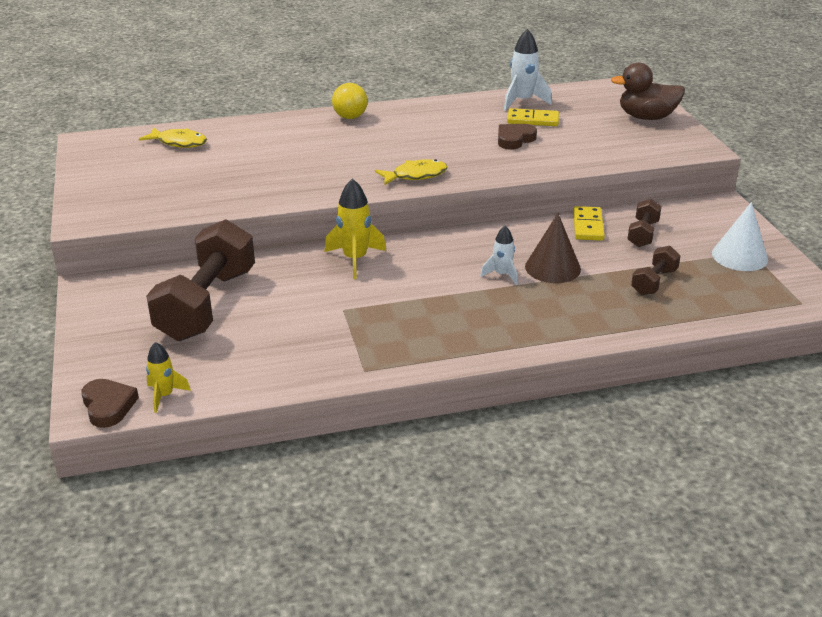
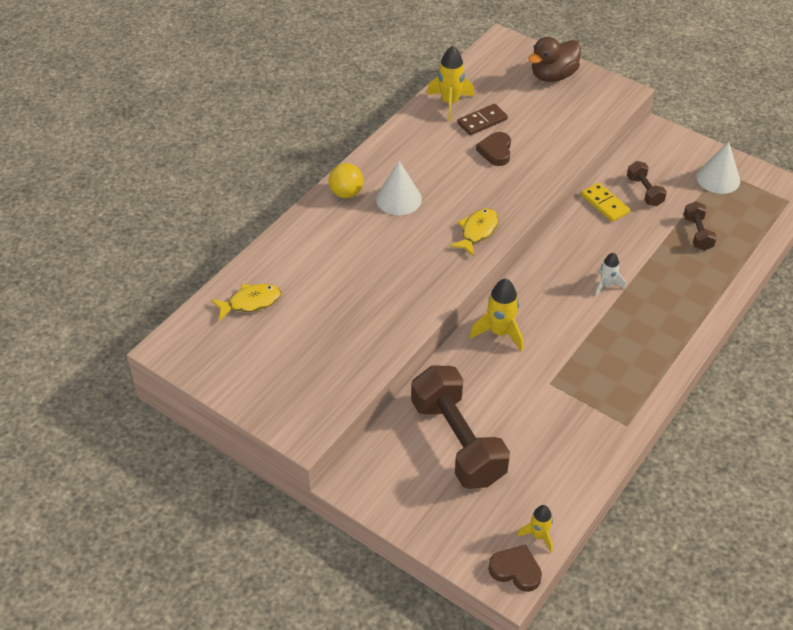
camera: 40 degrees left, 15 degrees up
white rocket [504,29,552,111] -> yellow rocket [427,46,474,121]
yellow domino [507,108,559,126] -> brown domino [457,104,508,135]
brown cone [525,213,581,283] -> none
none -> white cone [376,161,422,215]

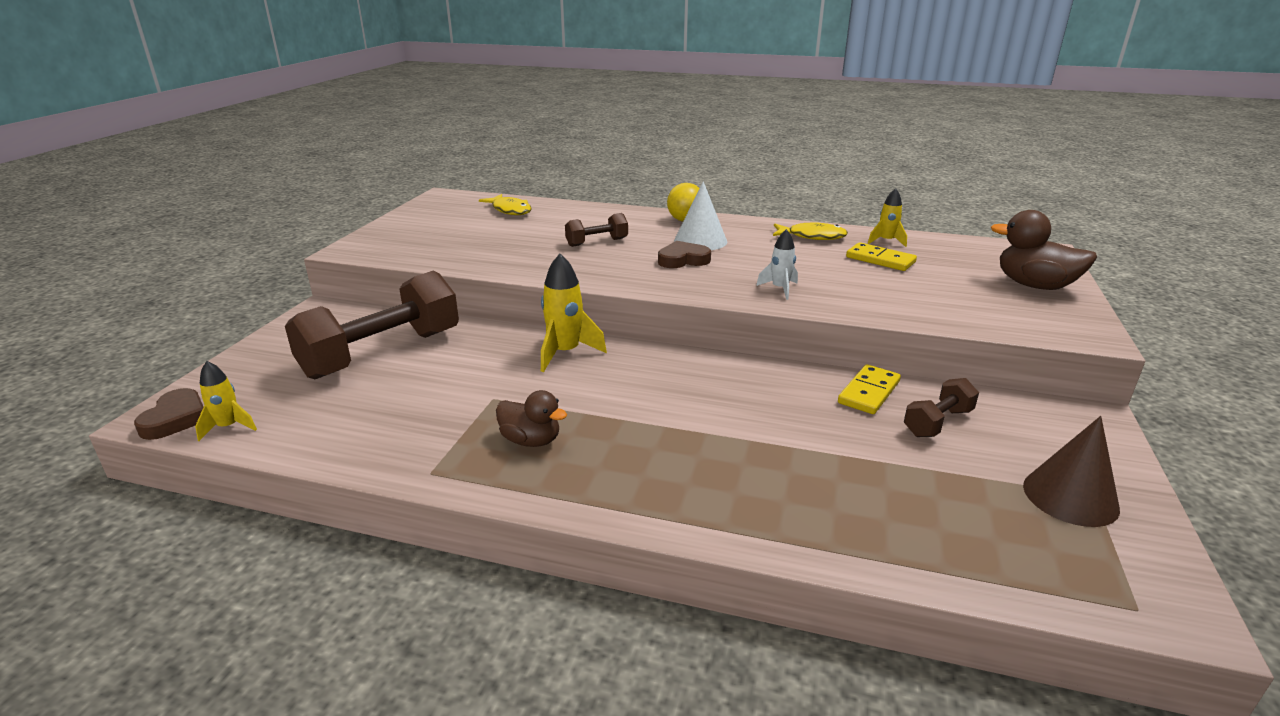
camera: 70 degrees right, 20 degrees down
yellow rocket [427,46,474,121] -> yellow rocket [868,188,907,247], size x0.61
yellow fish [449,208,499,256] -> yellow fish moved to [773,222,848,240]
brown domino [457,104,508,135] -> yellow domino [846,242,917,271]
brown heart [476,132,511,166] -> brown heart moved to [658,241,711,268]
white rocket [595,253,626,296] -> white rocket moved to [756,229,798,300]
brown dumbbell [683,201,717,251] -> brown dumbbell moved to [565,213,628,247]
white cone [696,142,740,194] -> brown cone [1023,416,1120,527]
none -> brown duck [496,390,567,447]

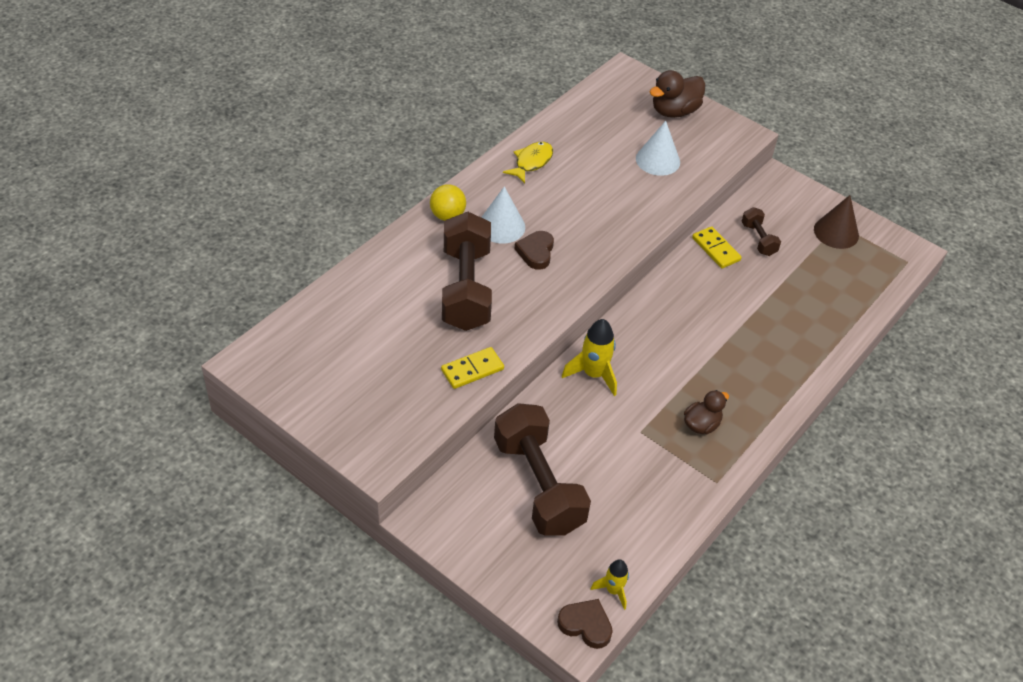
camera: 70 degrees left, 20 degrees up
yellow fish [479,194,532,215] -> none
brown dumbbell [565,213,628,247] -> brown dumbbell [442,212,492,331], size x2.13
white rocket [756,229,798,300] -> none
yellow domino [846,242,917,271] -> yellow domino moved to [441,347,504,389]
yellow rocket [868,188,907,247] -> none
none -> white cone [636,121,680,176]

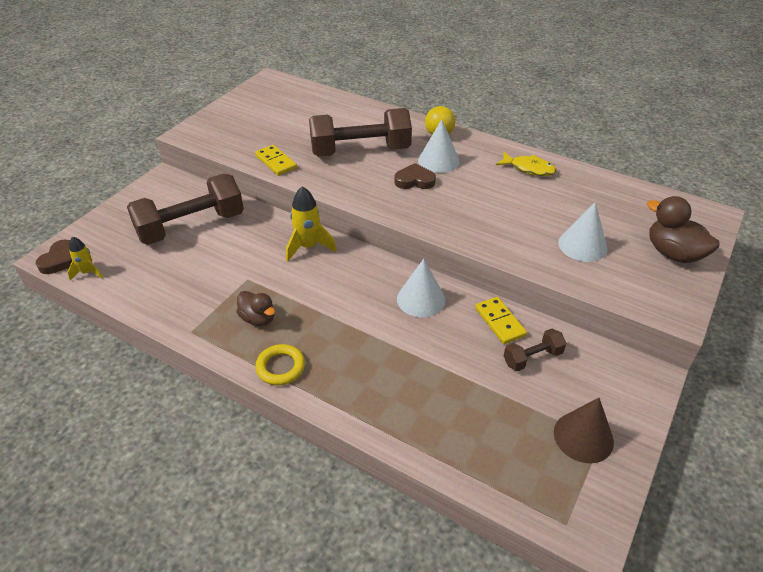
camera: 85 degrees right, 5 degrees down
yellow domino [692,226,742,268] -> yellow domino turned 75 degrees counterclockwise [475,297,527,344]
none -> yellow ring [255,344,305,385]
none -> white cone [397,259,446,317]

